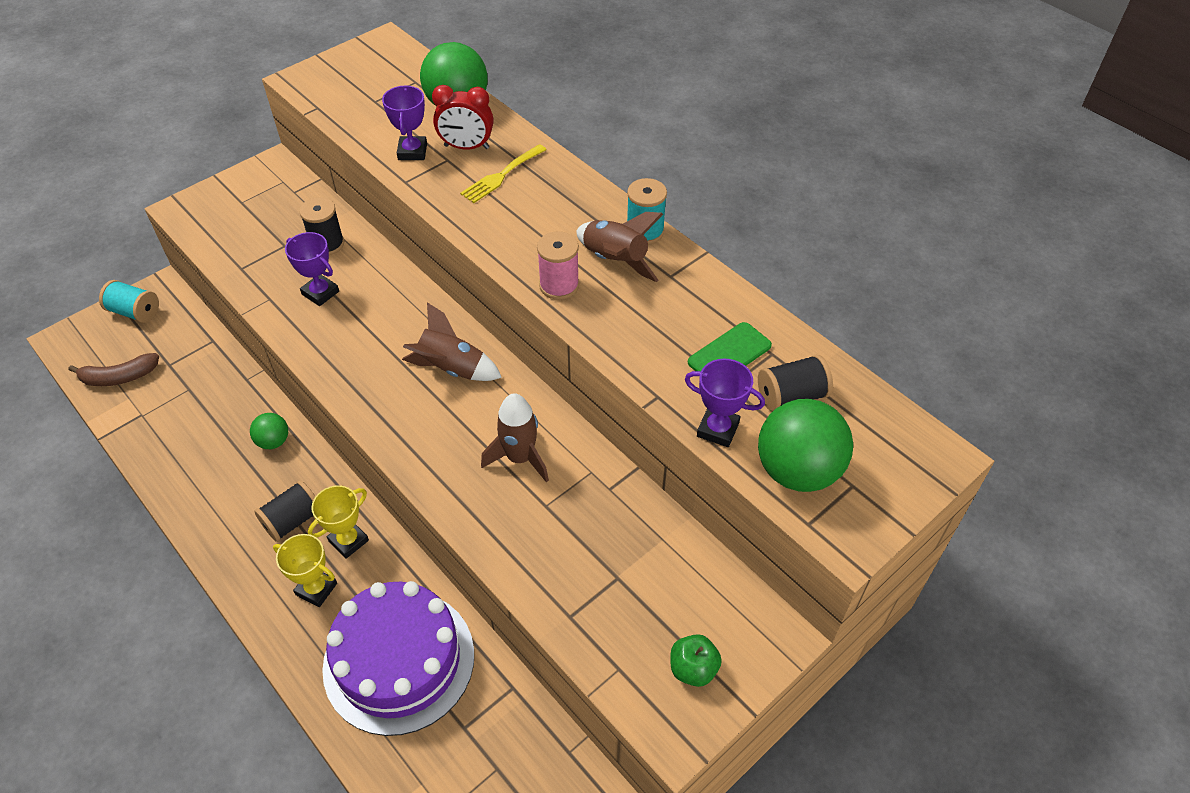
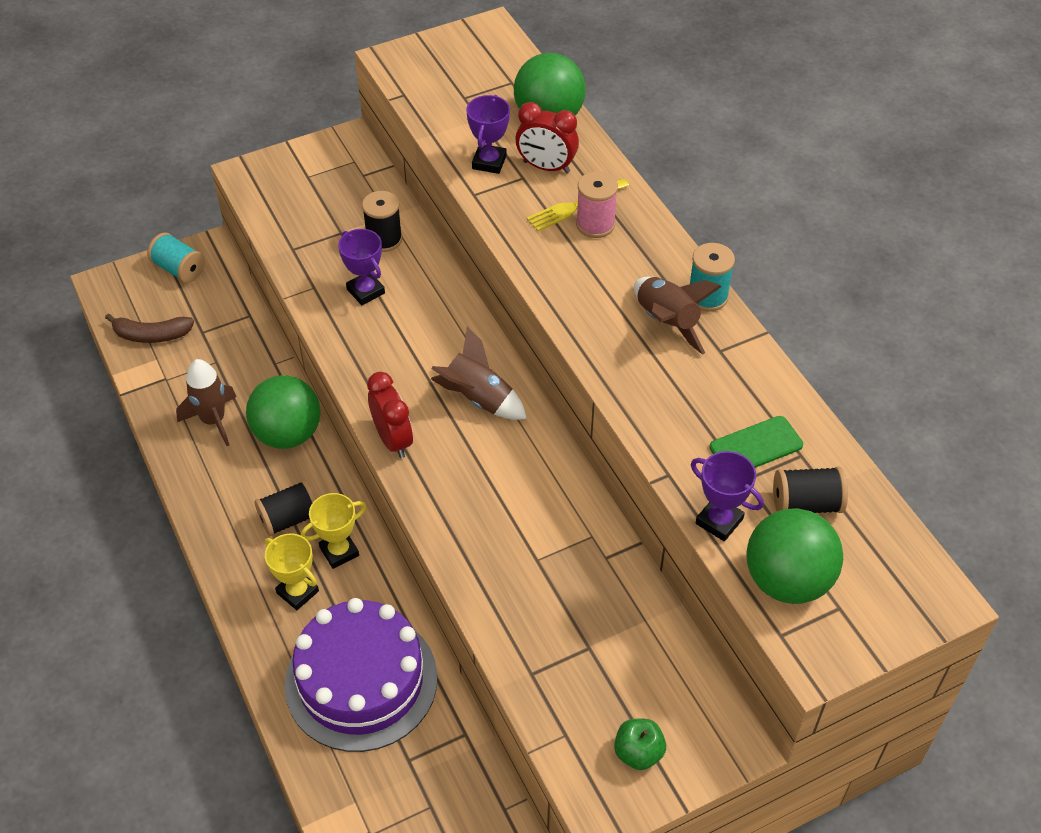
camera: 15 degrees right, 0 degrees up
green ball [250,413,288,449] -> green ball [246,375,321,449], size x1.91
brown rocket [481,393,549,483] -> brown rocket moved to [176,359,237,446]
pink spool [537,231,579,300] -> pink spool moved to [576,171,618,238]
none -> red clock [367,372,413,458]

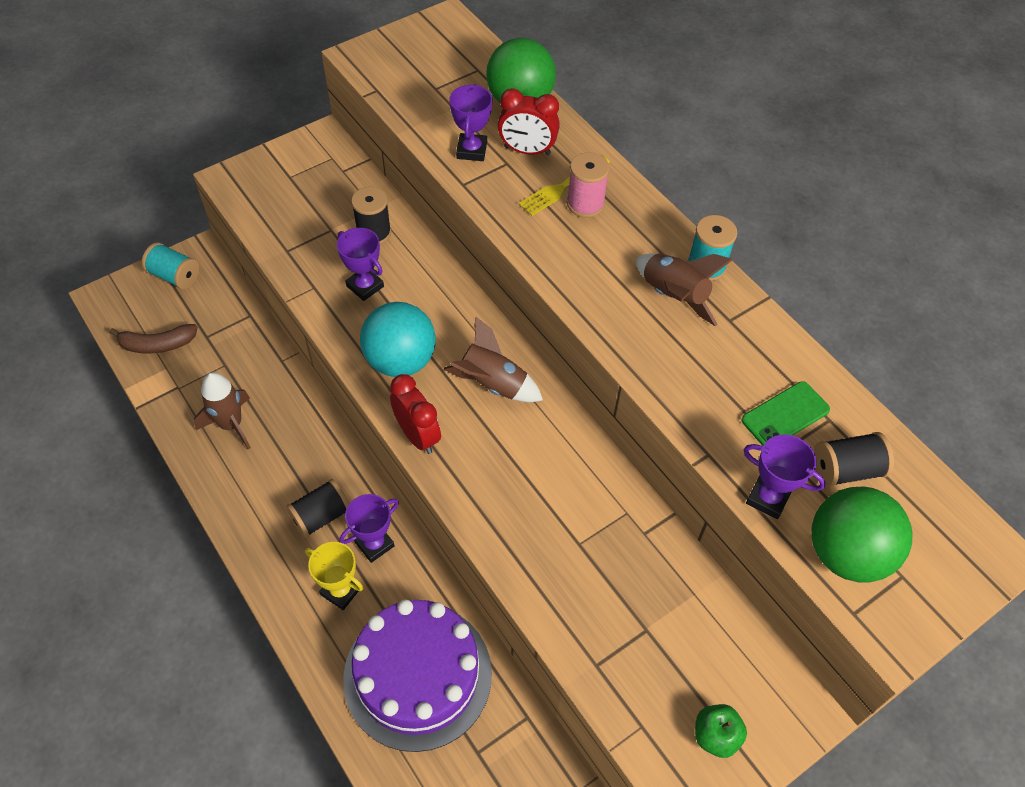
camera: 10 degrees left, 5 degrees up
green ball [246,375,321,449] -> none
yellow trophy [301,493,367,569] -> purple trophy [340,494,399,563]
none -> turquoise ball [360,302,436,377]

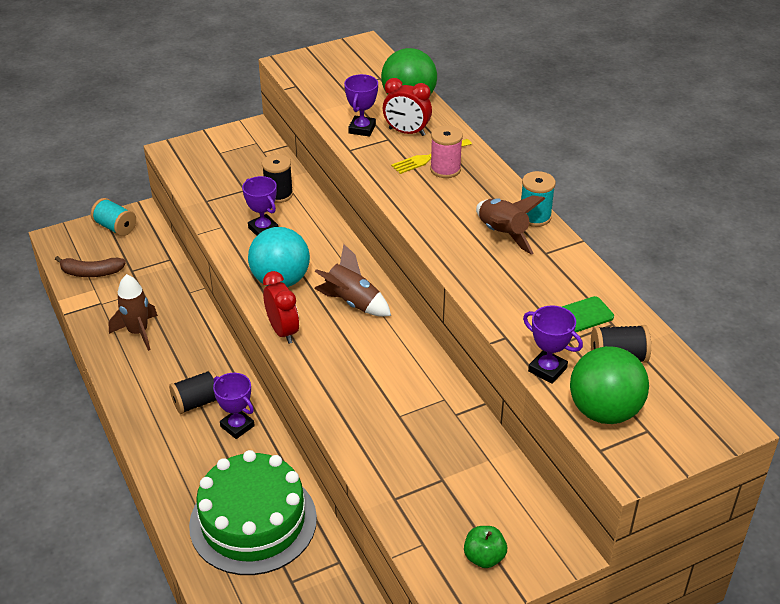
camera: 10 degrees right, 15 degrees down
yellow trophy [305,542,364,610] -> none
purple trophy [340,494,399,563] -> purple trophy turned 75 degrees clockwise [213,373,255,439]
purple cake [343,599,492,752] -> green cake [189,450,317,575]

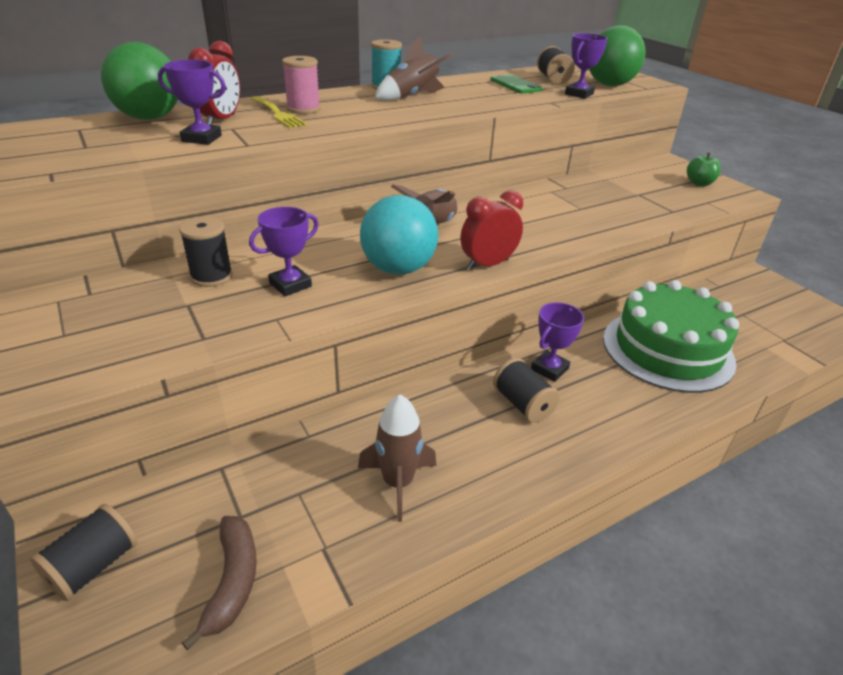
camera: 95 degrees left, 5 degrees down
turquoise spool [91,198,136,236] -> black spool [30,504,138,601]

